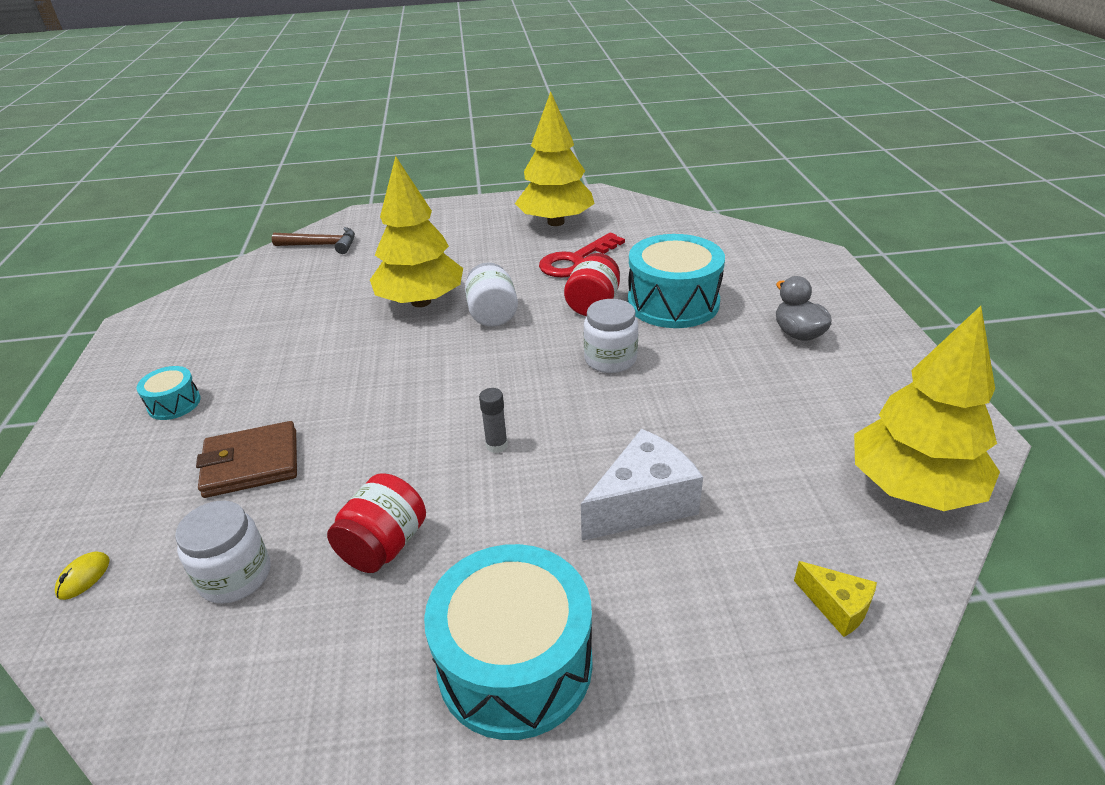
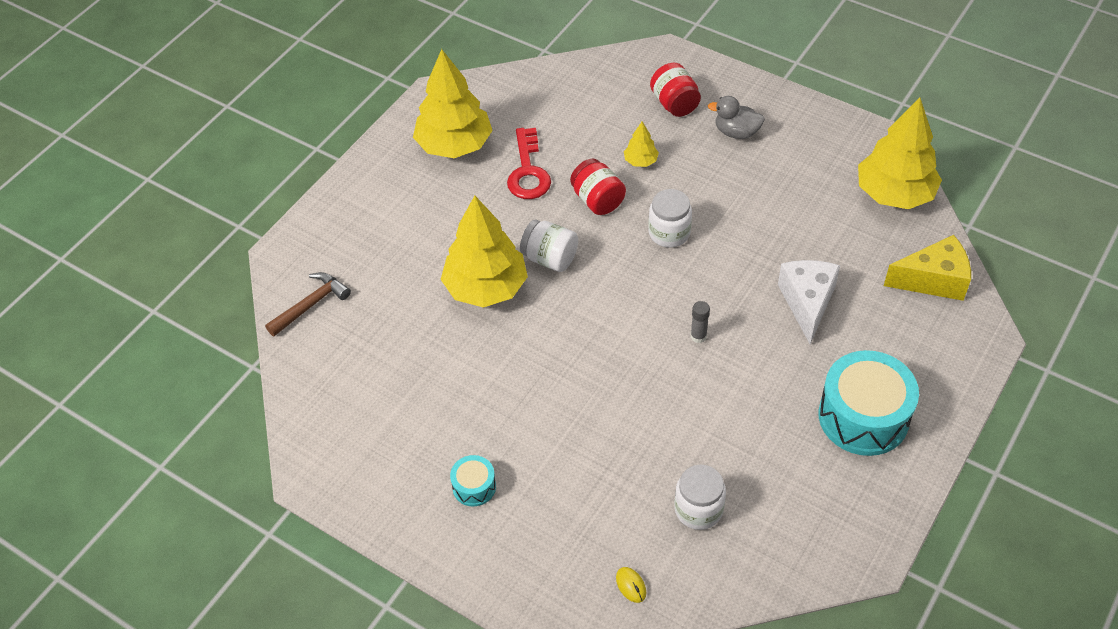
camera: 50 degrees left, 15 degrees up
brown wallet [196,421,297,498] -> none
red jar [327,473,426,573] -> red jar moved to [650,63,701,117]
turquoise drum [628,234,725,328] -> yellow tree [624,122,659,167]
yellow cheese [794,561,877,637] -> yellow cheese [884,235,971,301], size x1.88

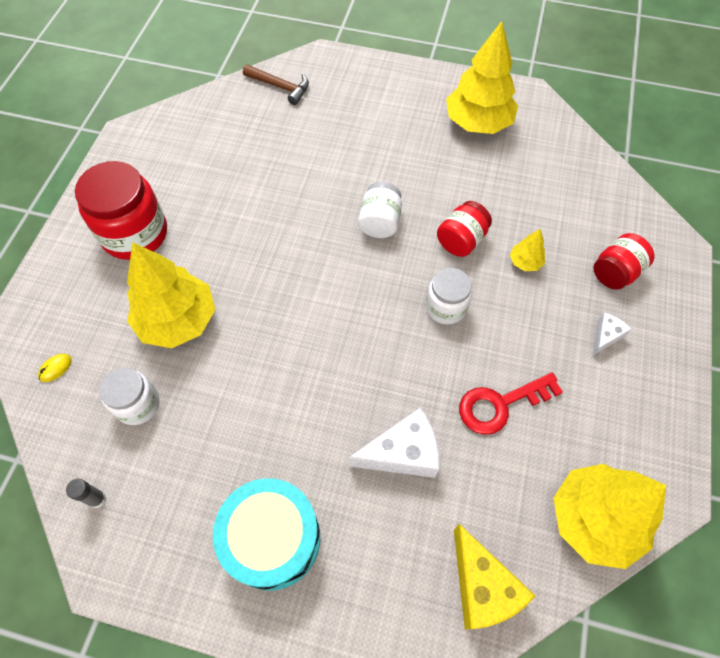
camera: 70 degrees right, 10 degrees up
yellow tree [441,195,528,308] -> yellow tree moved to [127,243,215,348]
turquoise drum [450,455,496,507] -> red jar [75,161,167,260]
red key [507,128,551,199] -> red key moved to [459,373,563,435]
grey glue stick [690,301,710,343] -> grey glue stick moved to [66,479,106,508]
grey duck [708,96,765,139] -> white cheese [593,312,632,355]

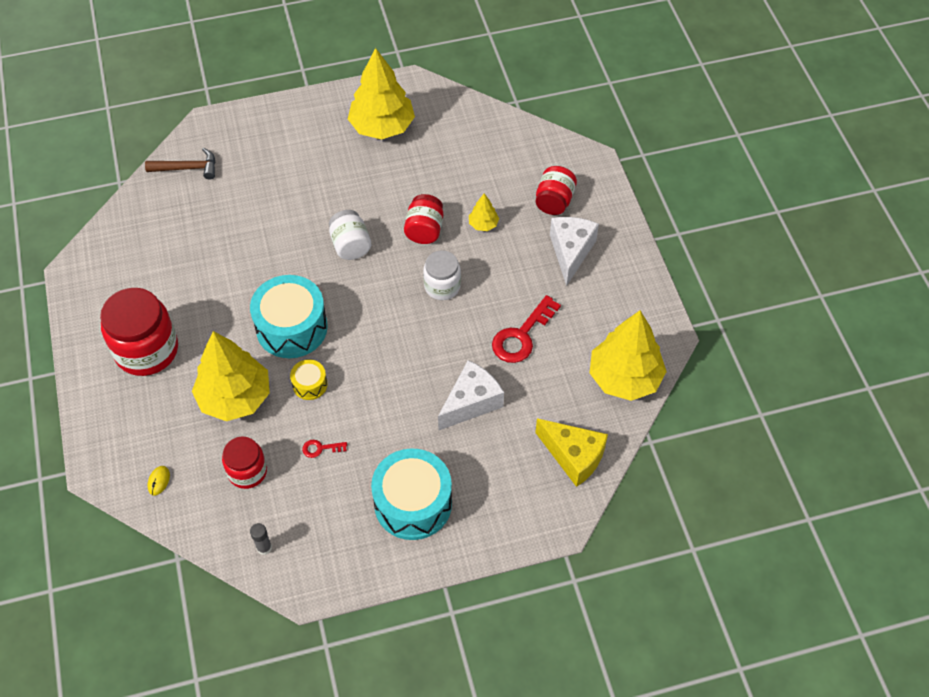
camera: 30 degrees left, 5 degrees down
white jar [99,368,160,425] -> red jar [222,437,267,489]
white cheese [593,312,632,355] -> white cheese [550,217,599,286], size x1.88
none -> turquoise drum [250,275,328,358]
none -> yellow drum [290,359,328,400]
none -> red key [302,440,347,458]

